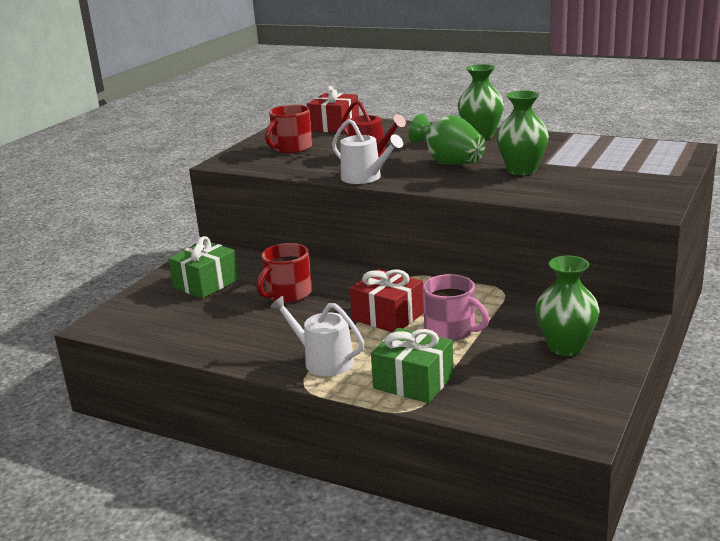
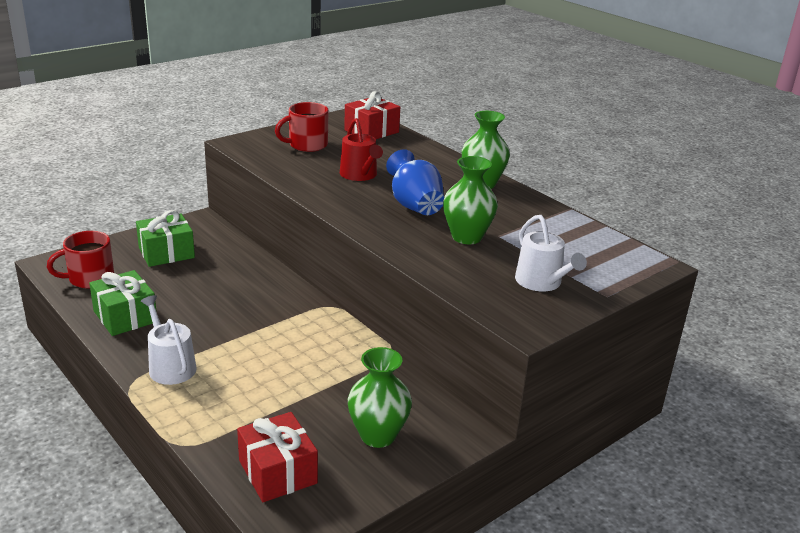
camera: 20 degrees right, 5 degrees up
red mug [257,243,312,303] -> red mug moved to [47,231,114,289]
white watering can [332,119,403,184] -> white watering can moved to [515,215,587,291]
red gift [350,269,424,332] -> red gift moved to [237,412,318,502]
green gift [371,328,454,403] -> green gift moved to [89,270,157,336]
green vase [409,114,486,165] -> blue vase [386,149,444,215]
pink mug [422,274,489,341] -> none

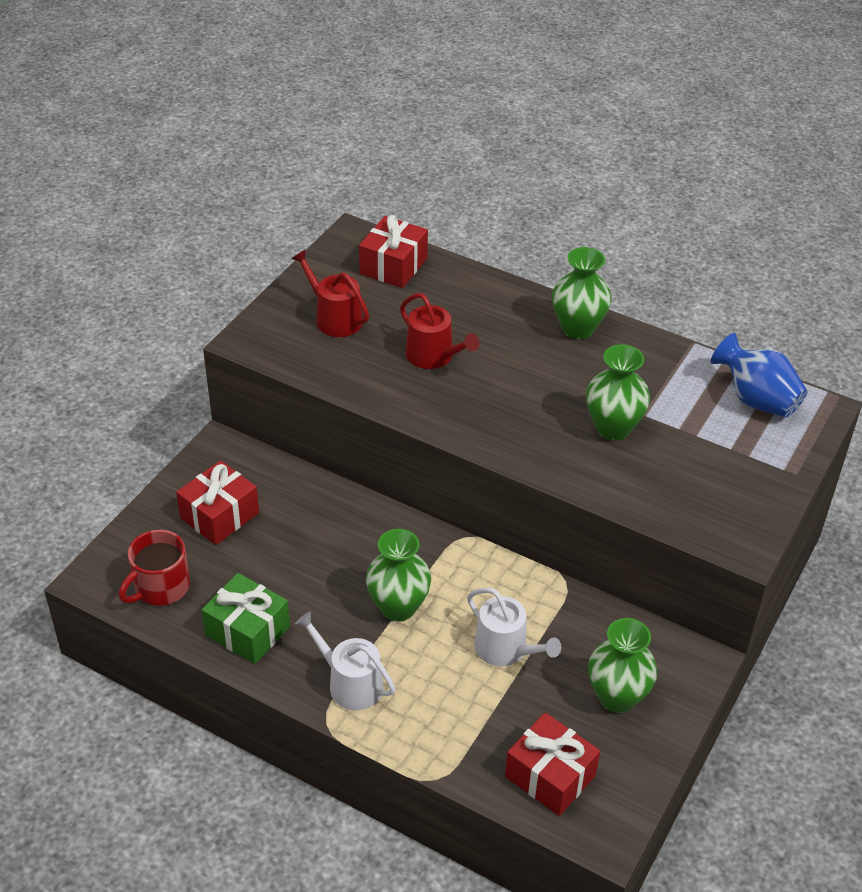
camera: 20 degrees left, 15 degrees up
green gift [136,210,195,267] -> red gift [176,461,259,545]
red mug [275,102,329,152] -> red watering can [291,250,369,337]
blue vase [386,149,444,215] -> blue vase moved to [711,333,808,417]
white watering can [515,215,587,291] -> white watering can moved to [467,587,561,666]
none -> green vase [366,529,431,621]

